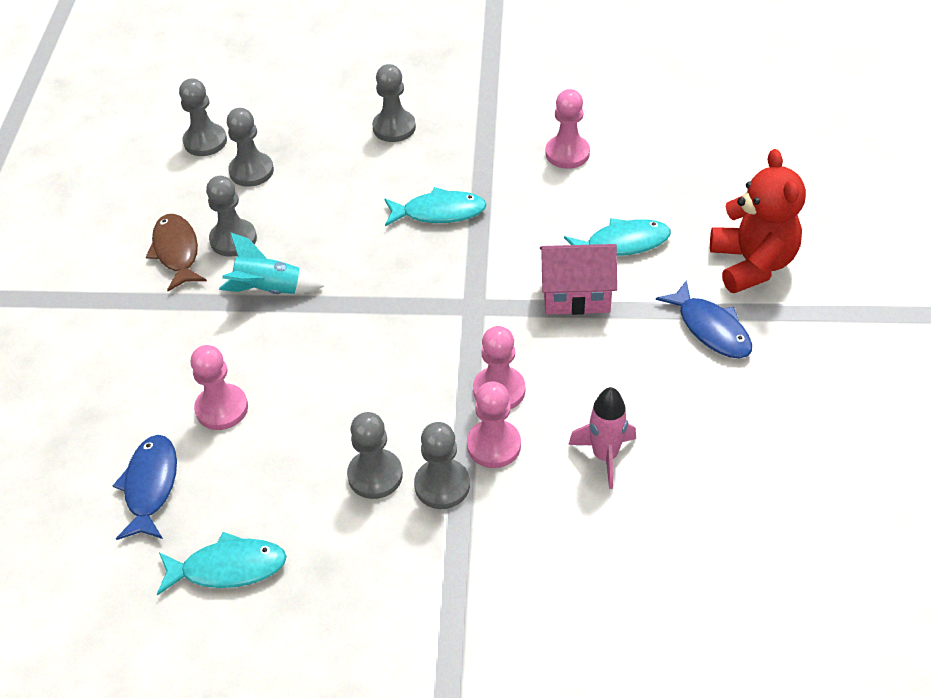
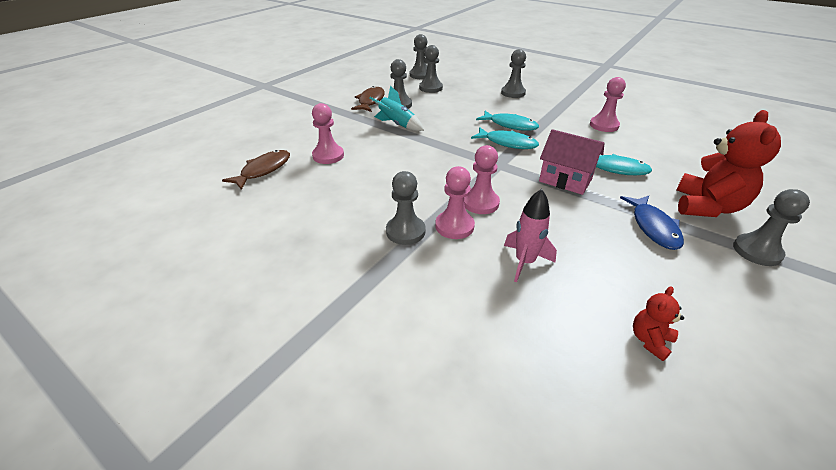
camera: 30 degrees right, 10 degrees down
blue fish [113,435,177,540] -> brown fish [222,150,290,190]
turquoise fish [157,532,287,596] -> turquoise fish moved to [471,127,539,149]
grey pawn [347,412,403,499] -> grey pawn moved to [733,189,810,266]
none -> red teddy bear [633,286,684,361]

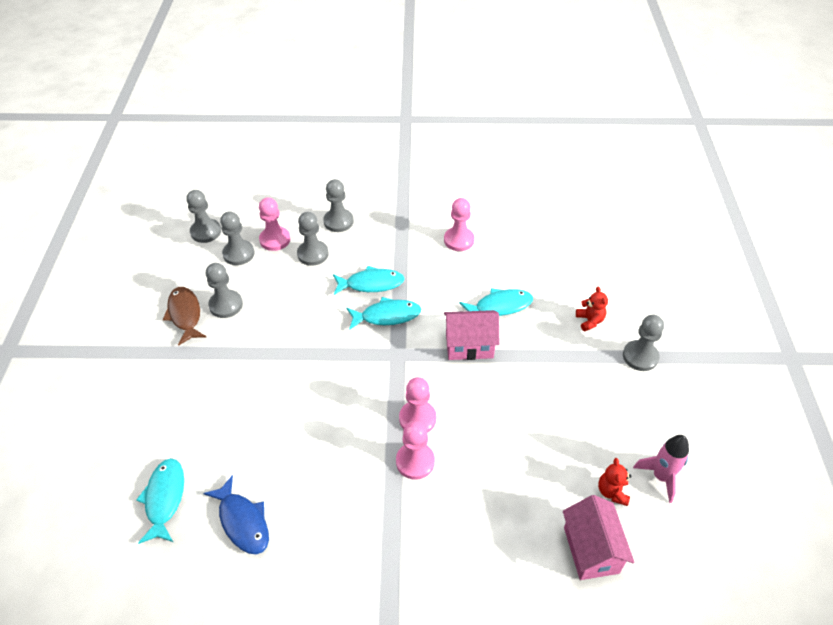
camera: 35 degrees left, 10 degrees up
brown fish [222,150,290,190] -> turquoise fish [136,458,184,544]
pink pawn [312,103,344,164] -> pink pawn moved to [259,197,290,251]
turquoise rocket [370,86,424,131] -> none
grey pawn [386,171,426,245] -> grey pawn moved to [297,212,328,266]
pink rocket [504,189,557,283] -> pink rocket moved to [633,435,689,503]
blue fish [620,196,684,250] -> blue fish moved to [203,475,269,554]
red teddy bear [676,110,781,217] -> red teddy bear [576,286,608,331], size x0.47
none -> pink house [563,495,634,580]

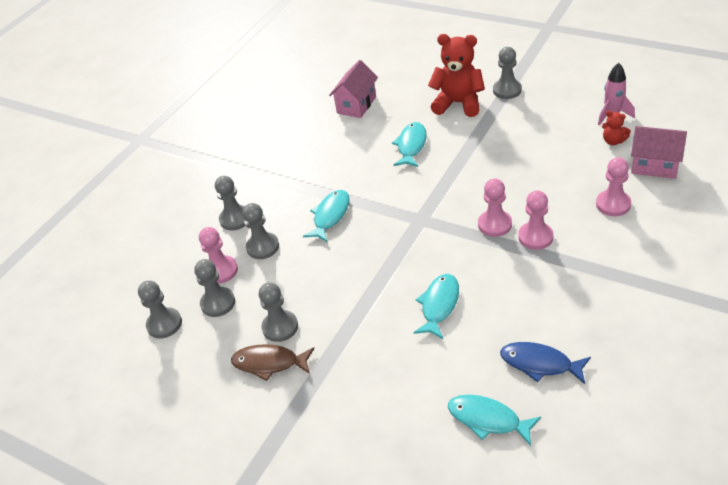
camera: 55 degrees left, 5 degrees down
blue fish [203,475,269,554] -> blue fish turned 150 degrees counterclockwise [500,342,591,384]
turquoise fish [347,297,421,330] -> turquoise fish moved to [413,274,459,339]
pink pawn [444,198,475,251] -> pink pawn moved to [596,157,631,216]
pink house [444,310,499,360] -> pink house moved to [329,60,378,118]
red teddy bear [576,286,608,331] -> red teddy bear [428,34,485,117], size x2.11

